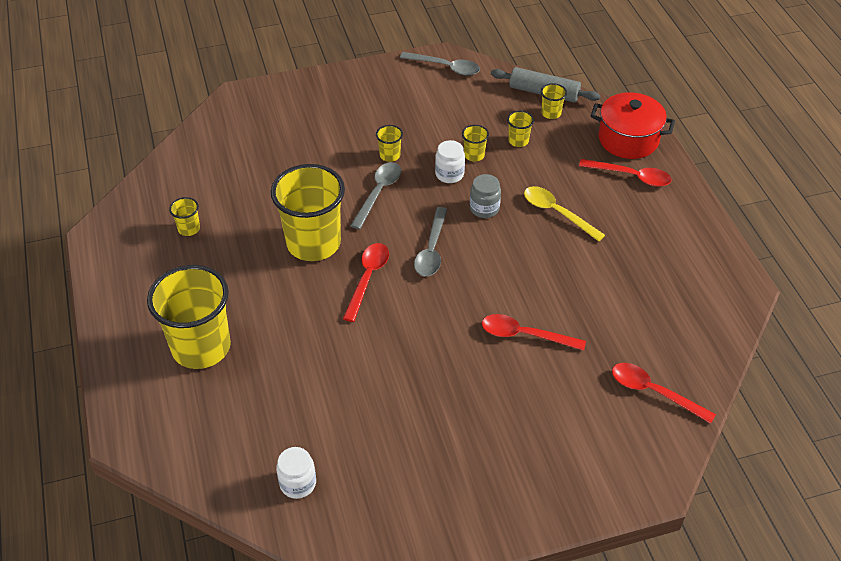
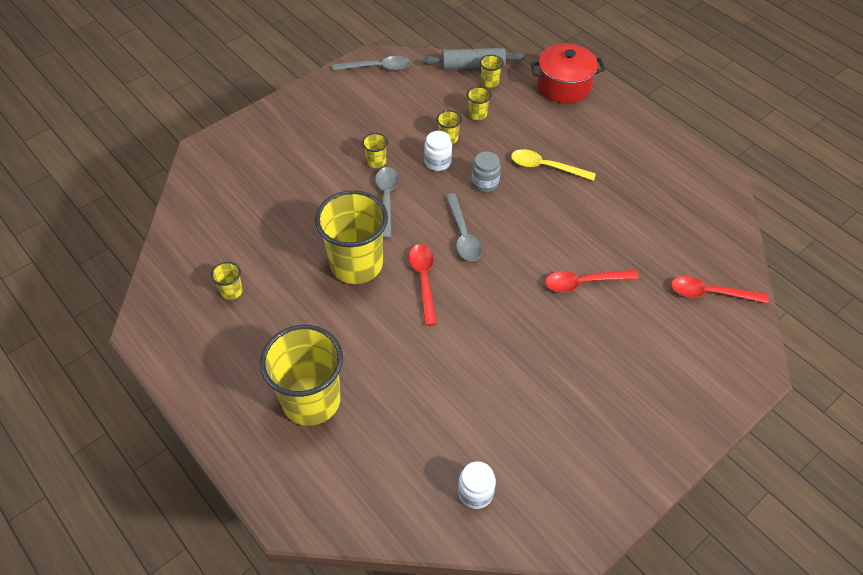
camera: 25 degrees left, 5 degrees up
red spoon [579,159,671,187] -> none

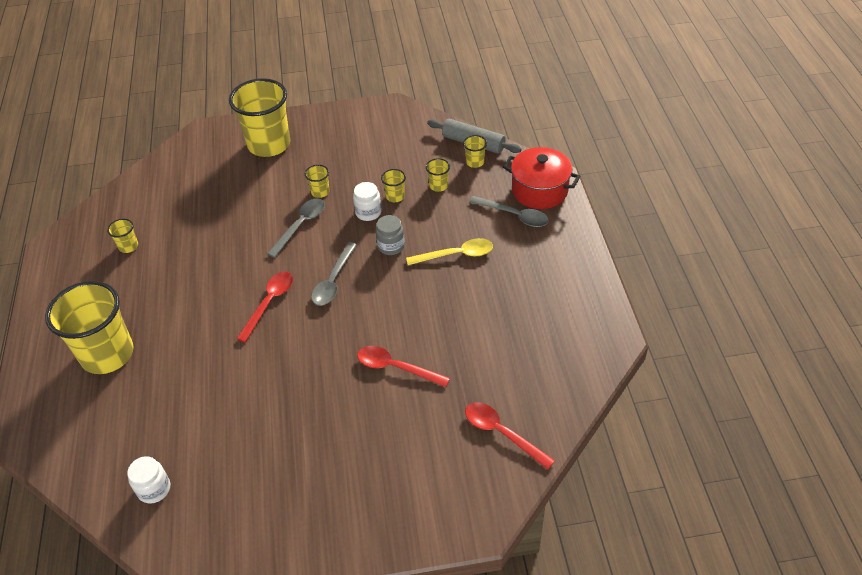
camera: 35 degrees right, 5 degrees down
yellow cup [315,190,388,284] -> yellow cup moved to [229,78,290,157]
grey spoon [333,56,411,71] -> grey spoon moved to [469,196,549,227]
yellow spoon [511,149,596,181] -> yellow spoon turned 120 degrees clockwise [406,238,493,265]

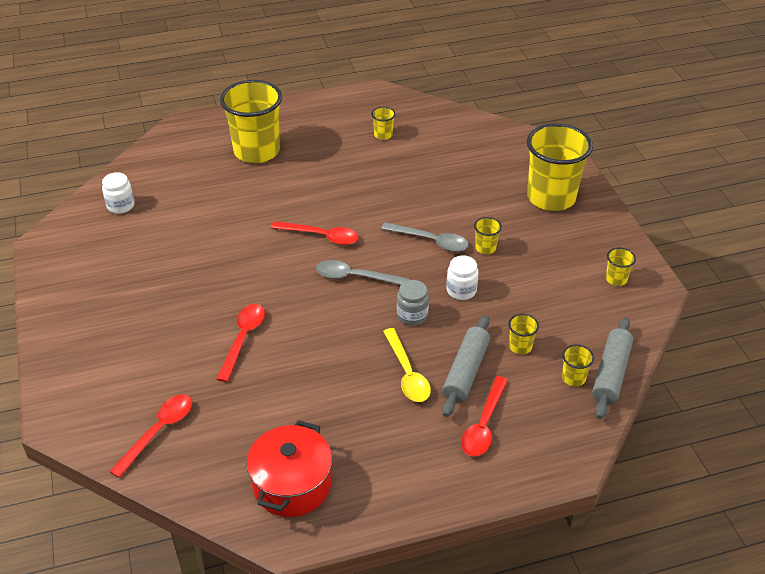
camera: 80 degrees right, 5 degrees down
yellow cup [381,169,406,202] -> yellow cup moved to [606,247,636,286]
grey spoon [469,196,549,227] -> red spoon [461,376,508,456]
red pot [503,147,580,209] -> red pot moved to [246,420,332,517]
none -> grey rolling pin [442,315,490,417]

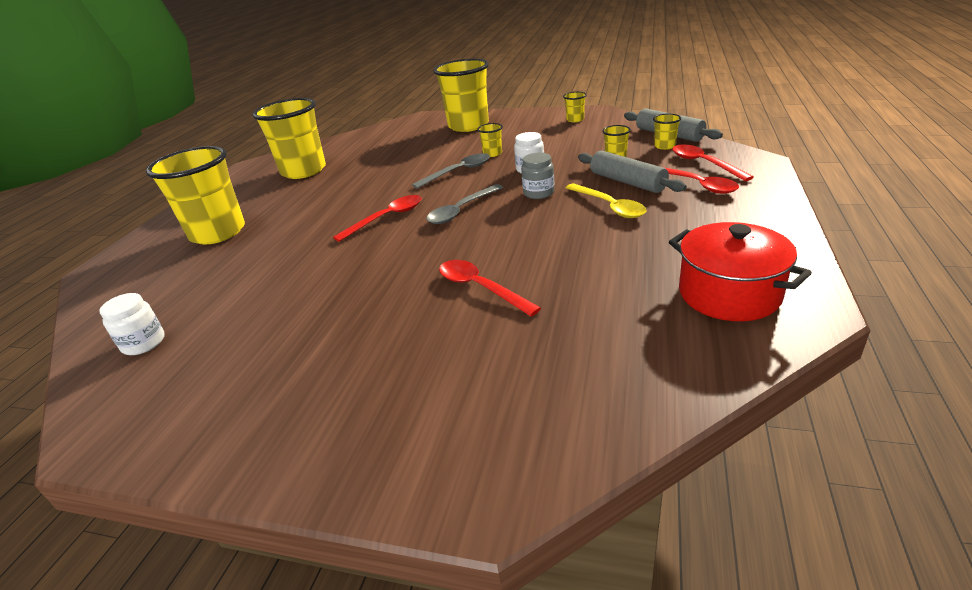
camera: 55 degrees left, 10 degrees down
red spoon [110,394,192,478] -> red spoon moved to [672,144,754,181]
yellow cup [371,107,396,140] -> yellow cup [252,98,326,179], size x2.43
yellow spoon [383,328,431,402] -> yellow spoon turned 45 degrees clockwise [566,183,647,218]

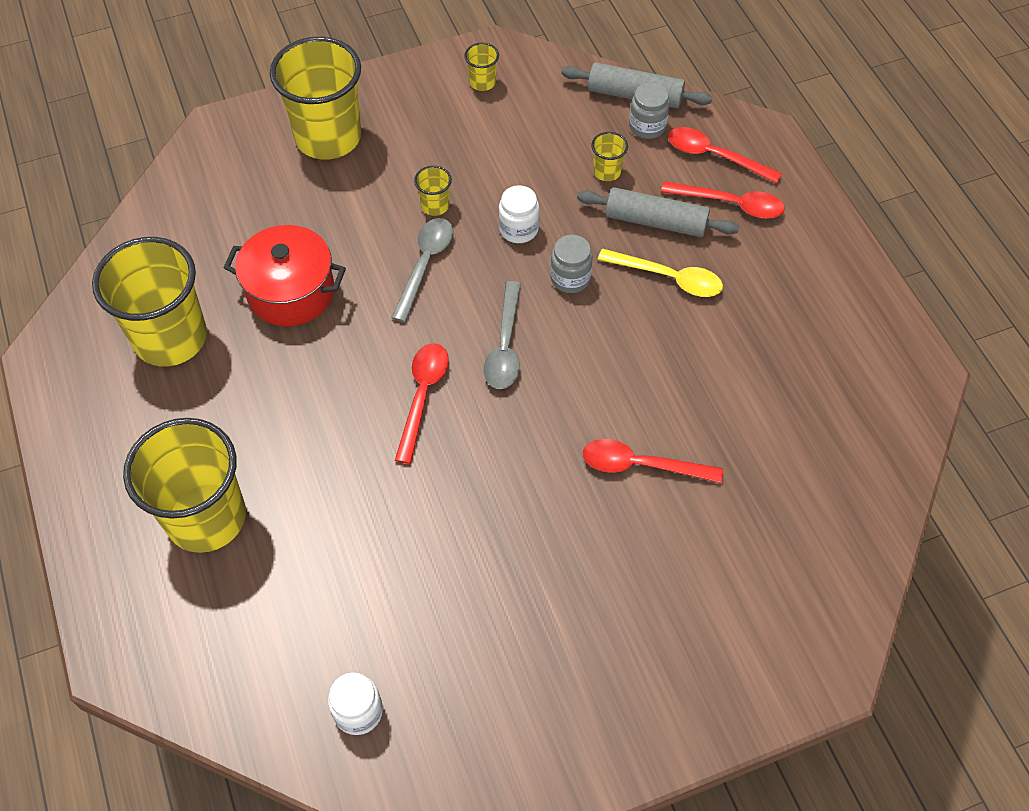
camera: 40 degrees left, 25 degrees up
yellow cup [653,114,681,150] -> grey jar [629,83,670,139]
red pot [669,222,812,321] -> red pot moved to [224,225,346,327]

